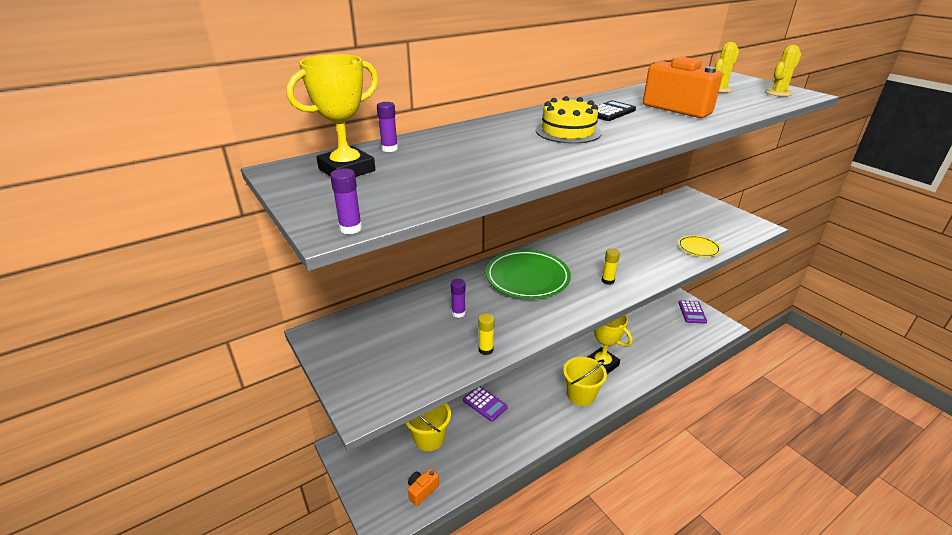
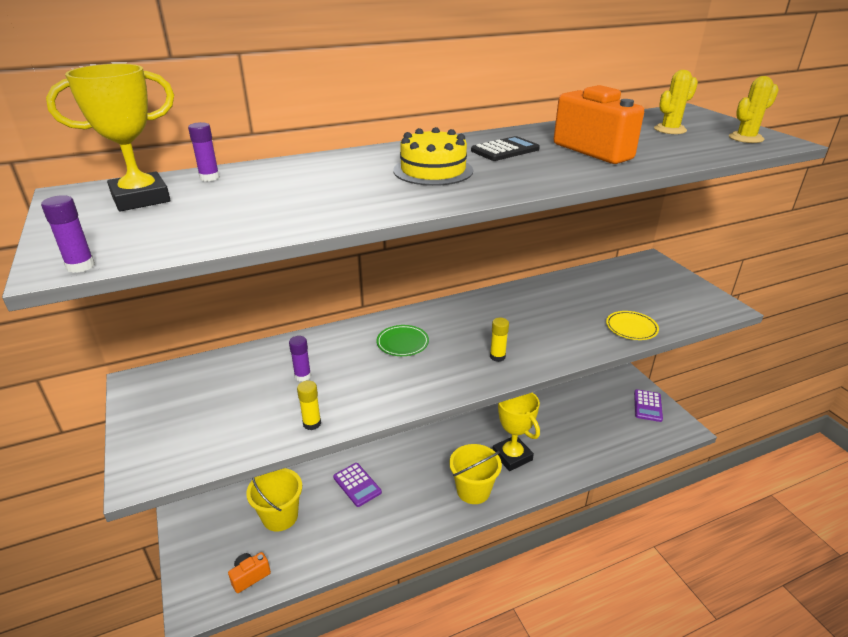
camera: 10 degrees right, 0 degrees up
green plate [486,250,571,299] -> green plate [376,325,429,356], size x0.52

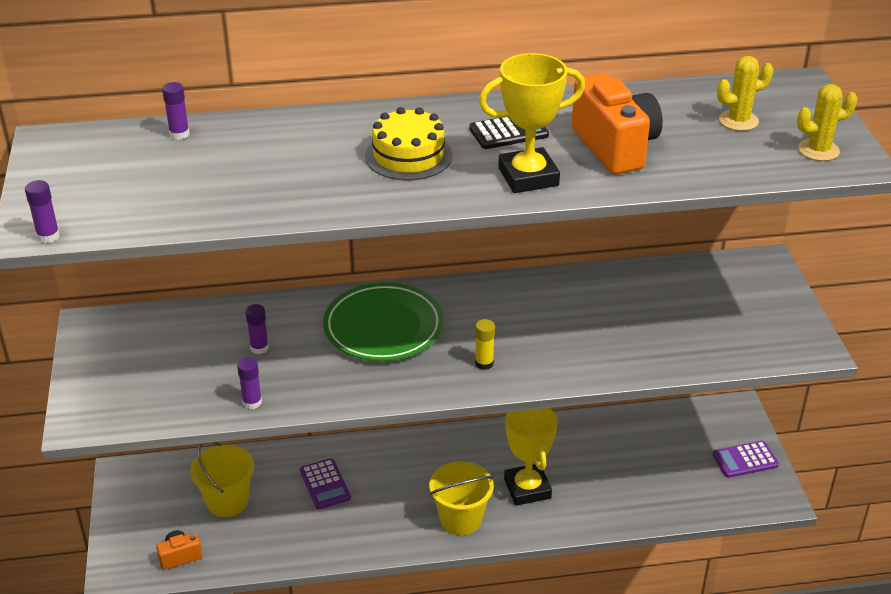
camera: 15 degrees right, 5 degrees up
yellow trophy [46,64,174,211] -> yellow trophy moved to [479,53,585,193]
yellow glue stick [297,380,321,430] -> purple glue stick [237,357,262,409]
green plate [376,325,429,356] -> green plate [323,282,443,361], size x1.92
yellow plate [606,311,659,340] -> none
purple calculator [634,389,663,422] -> purple calculator turned 45 degrees clockwise [713,441,779,478]

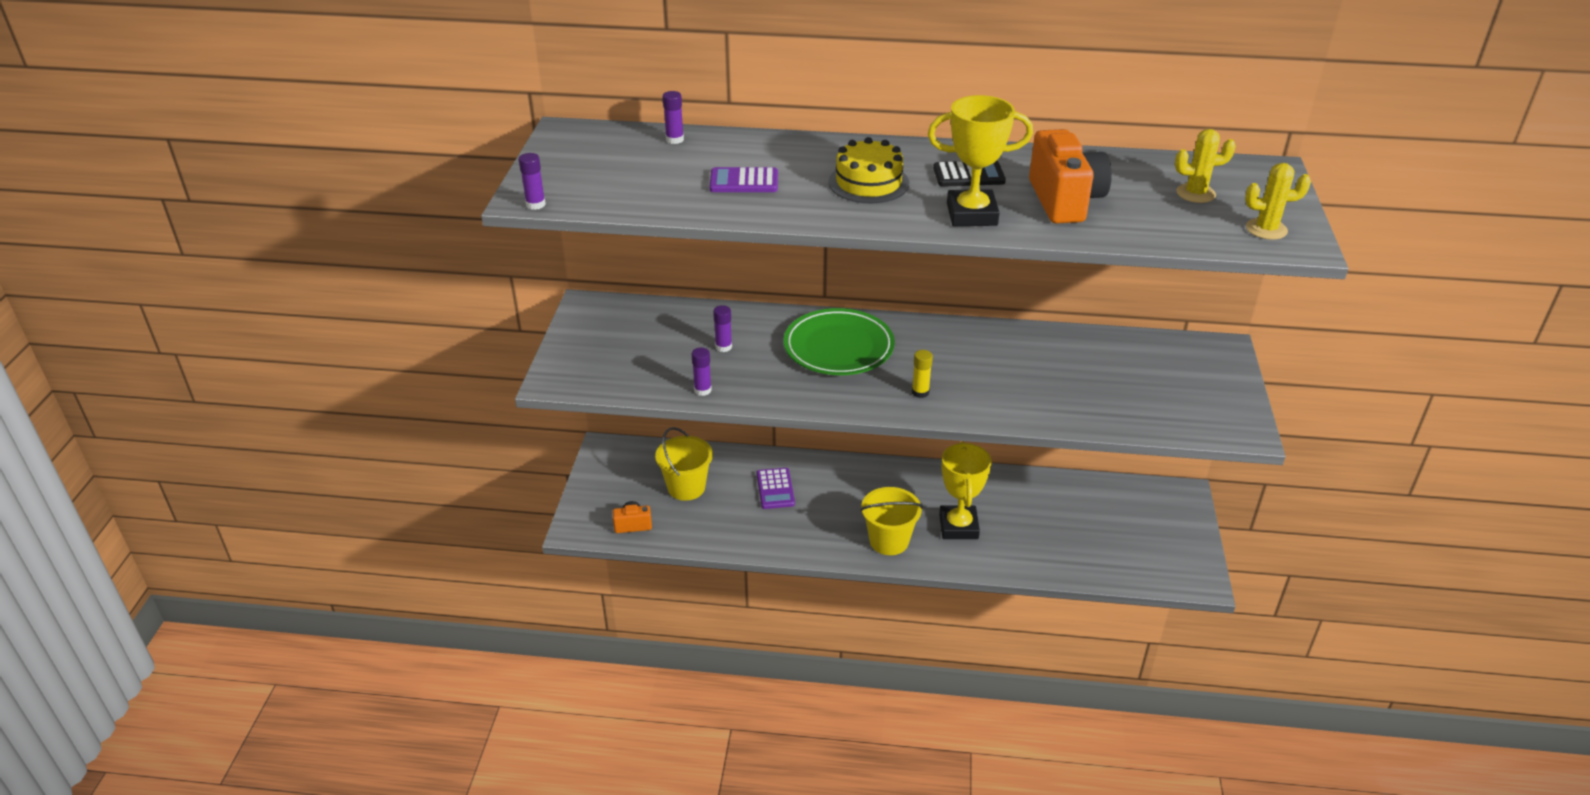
camera: 15 degrees right, 0 degrees up
purple calculator [713,441,779,478] -> purple calculator moved to [710,167,778,192]

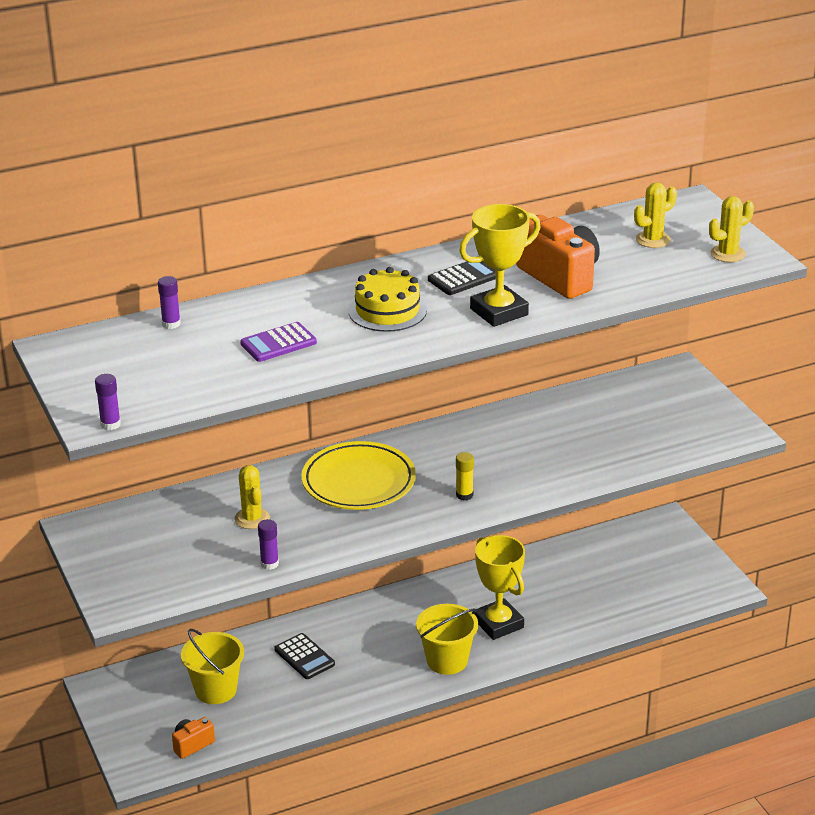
camera: 30 degrees left, 5 degrees down
purple glue stick [713,305,732,352] -> yellow cactus [234,465,270,529]
purple calculator [756,468,795,509] -> black calculator [274,633,335,679]
green plate [784,308,895,375] -> yellow plate [302,441,416,510]

